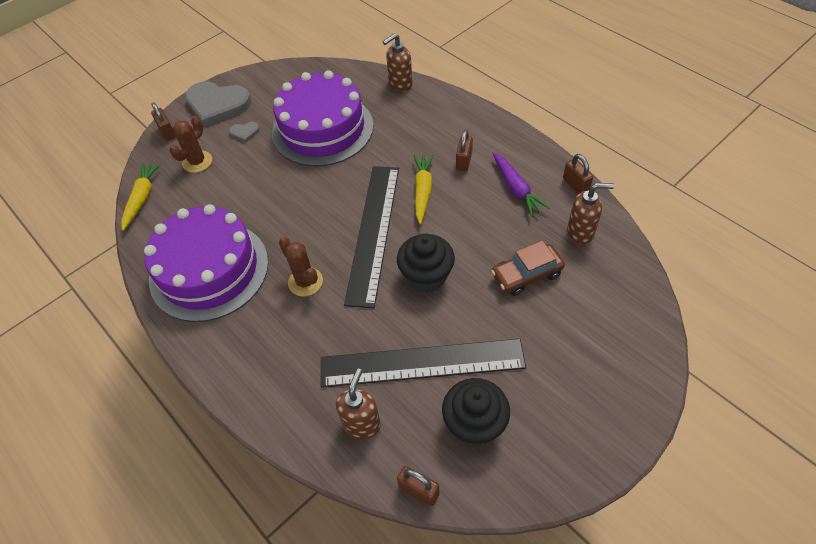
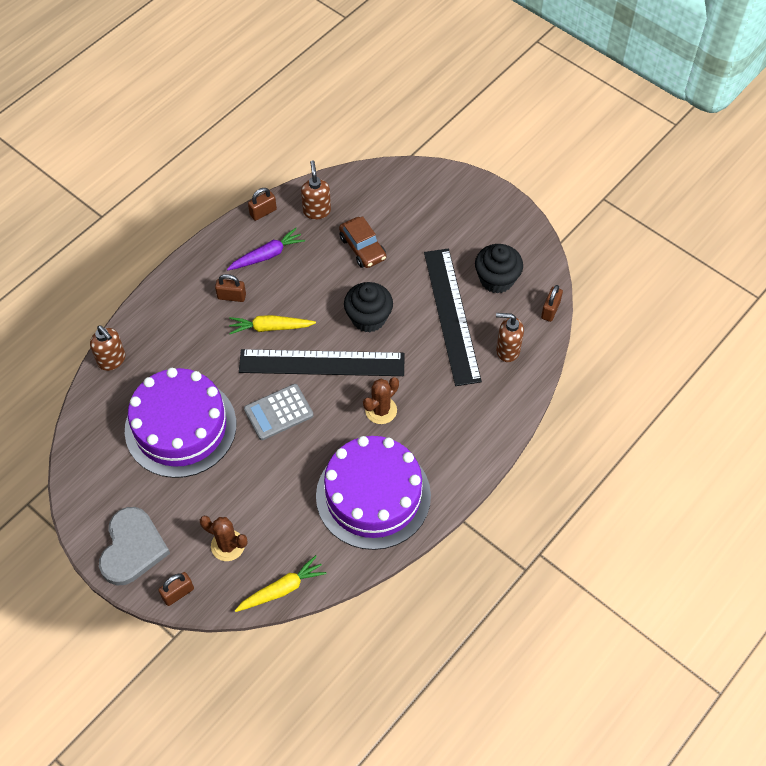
camera: 100 degrees left, 5 degrees up
yellow carrot [121,162,161,231] -> yellow carrot turned 150 degrees clockwise [235,555,327,612]
grey heart [229,122,260,143] -> none
none -> grey calculator [244,384,313,440]

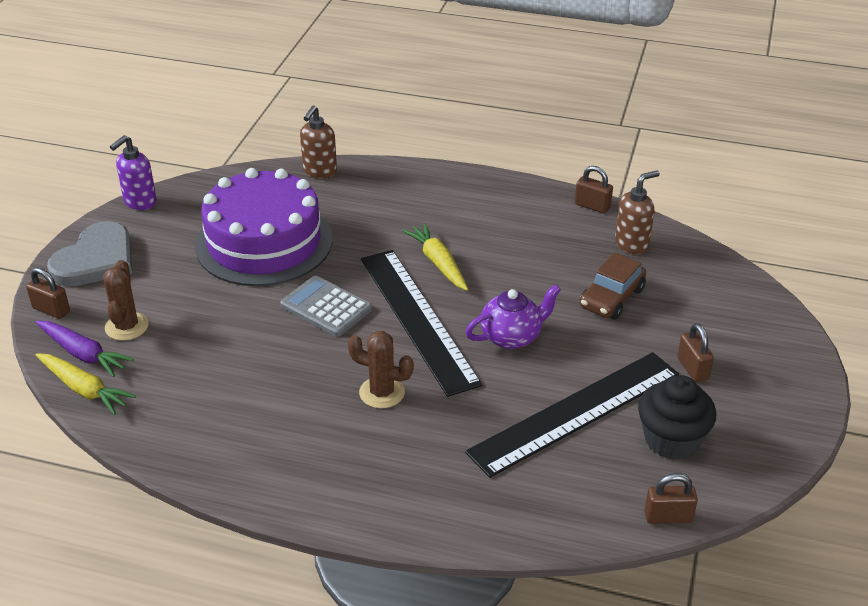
camera: 65 degrees right, 20 degrees down
grey heart [99,507,170,586] -> grey heart turned 45 degrees counterclockwise [47,221,132,287]
brown padlock [215,274,246,302] -> brown padlock moved to [677,323,714,382]
purple carrot [227,228,305,270] -> purple carrot moved to [35,321,134,377]
purple cake [316,436,431,550] -> none
black cupcake [344,282,393,332] -> purple teapot [466,284,561,349]
brown soap dispenser [496,313,524,362] -> none
none -> purple soap dispenser [110,135,157,210]

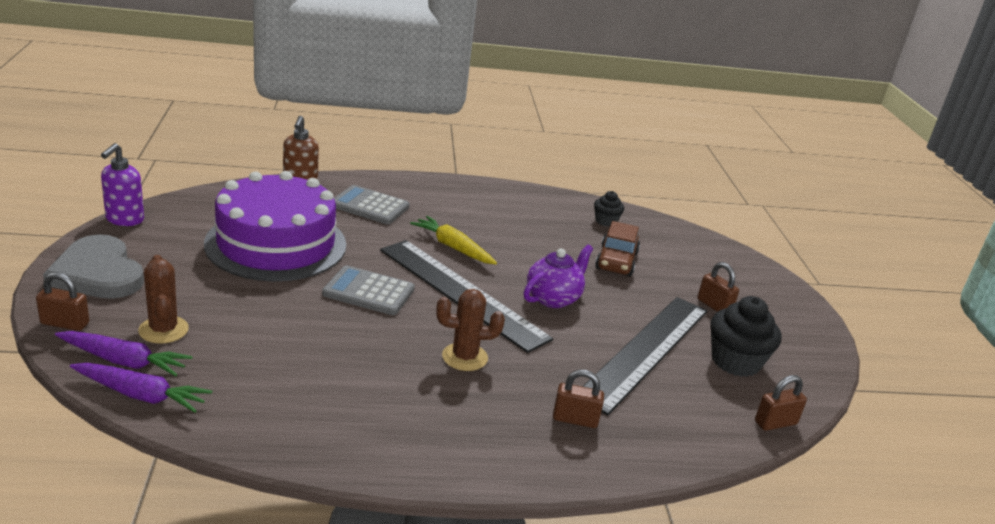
camera: 25 degrees left, 10 degrees down
yellow carrot [36,353,136,415] -> purple carrot [70,363,212,413]
grey heart [47,221,132,287] -> grey heart turned 135 degrees clockwise [43,235,144,299]
brown padlock [575,166,613,213] -> brown padlock moved to [553,370,604,428]
brown soap dispenser [615,170,660,254] -> black cupcake [594,191,624,227]
none -> grey calculator [334,185,410,224]

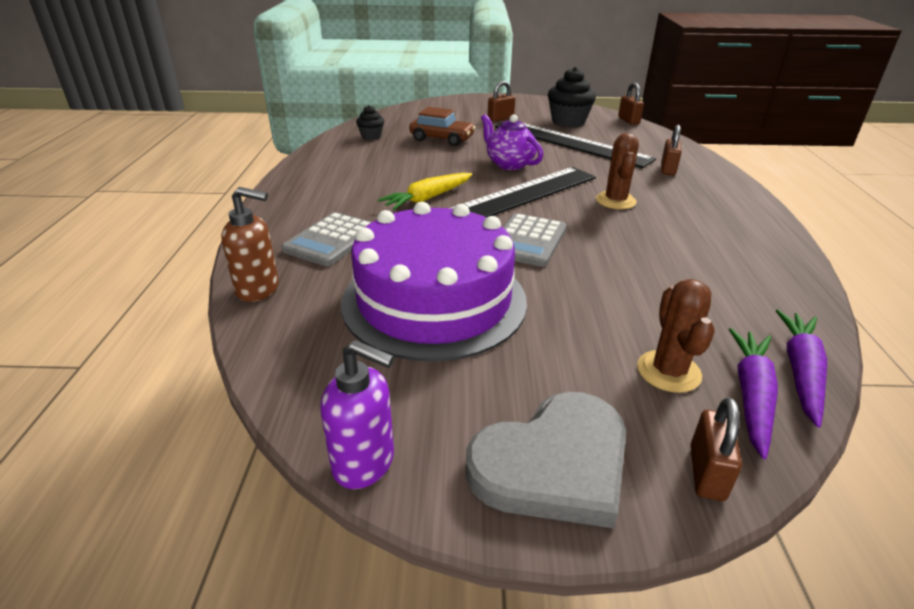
camera: 80 degrees left, 5 degrees up
brown cactus [138,255,189,344] -> brown cactus turned 75 degrees counterclockwise [637,279,715,393]

